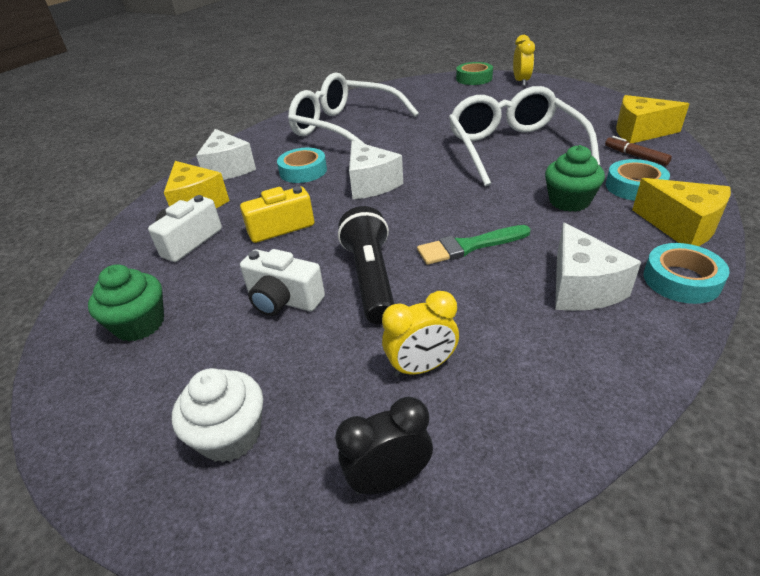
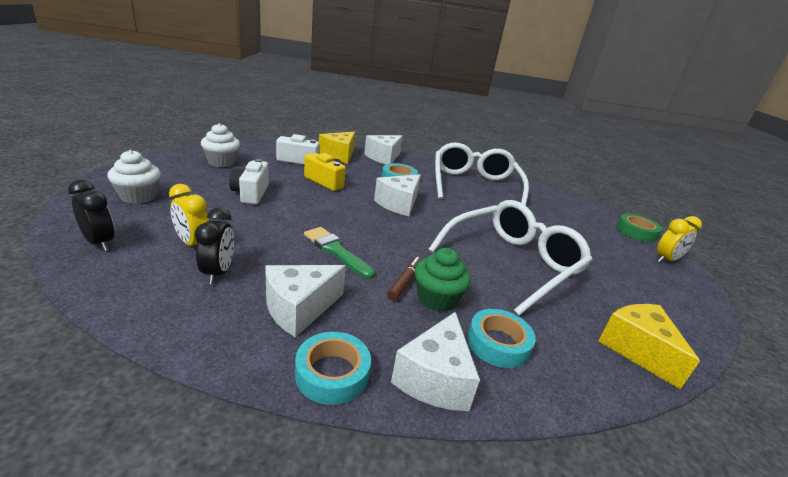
camera: 55 degrees right, 10 degrees down
green cupcake [88,264,164,341] -> white cupcake [201,123,240,167]
black flashlight [338,206,394,325] -> none
brown marker [605,136,672,166] -> brown marker moved to [387,257,421,301]
yellow cheese [632,178,731,246] -> white cheese [391,311,480,411]
none -> black clock [195,207,234,284]

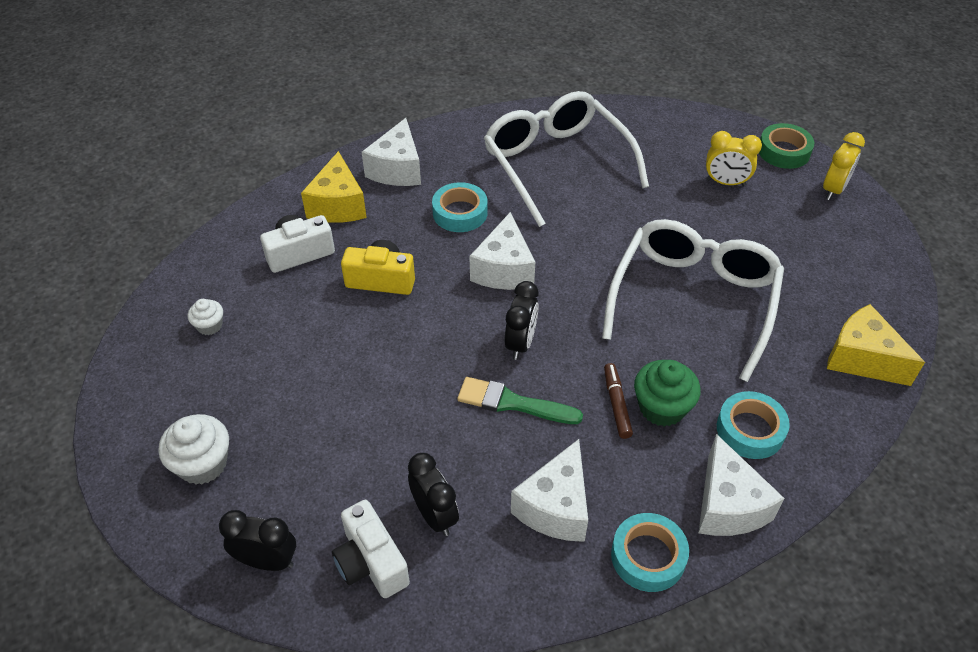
camera: 25 degrees left, 20 degrees up
yellow clock [169,184,209,246] -> yellow clock moved to [706,131,762,186]
white cupcake [201,123,240,167] -> white cupcake [188,299,223,335], size x0.58
white camera [229,159,269,204] -> white camera moved to [332,500,410,598]
none -> black clock [505,281,539,360]

